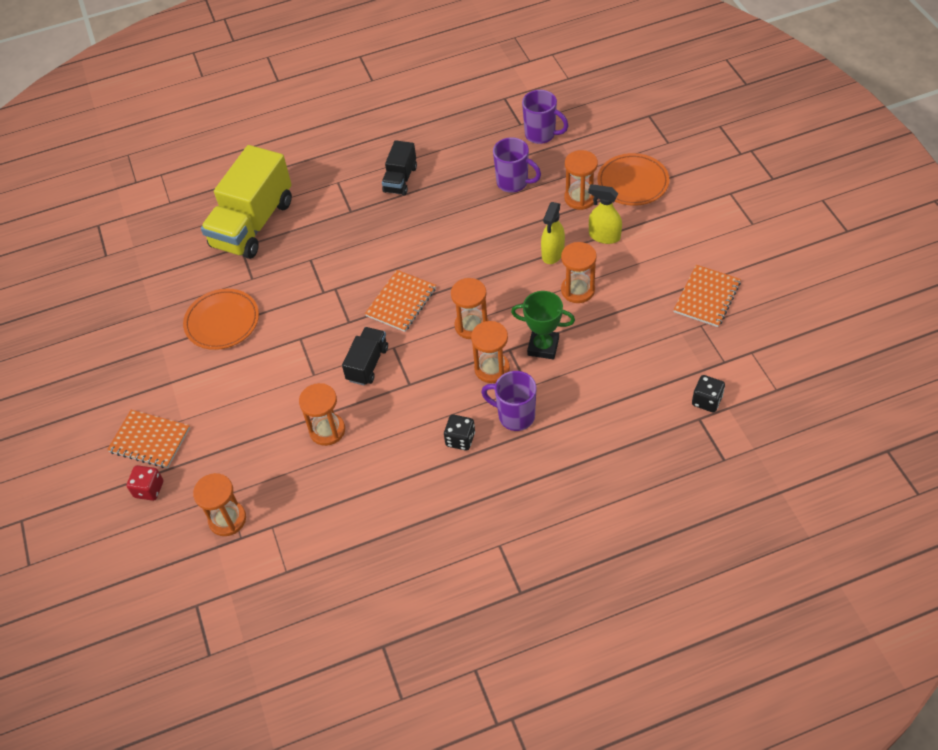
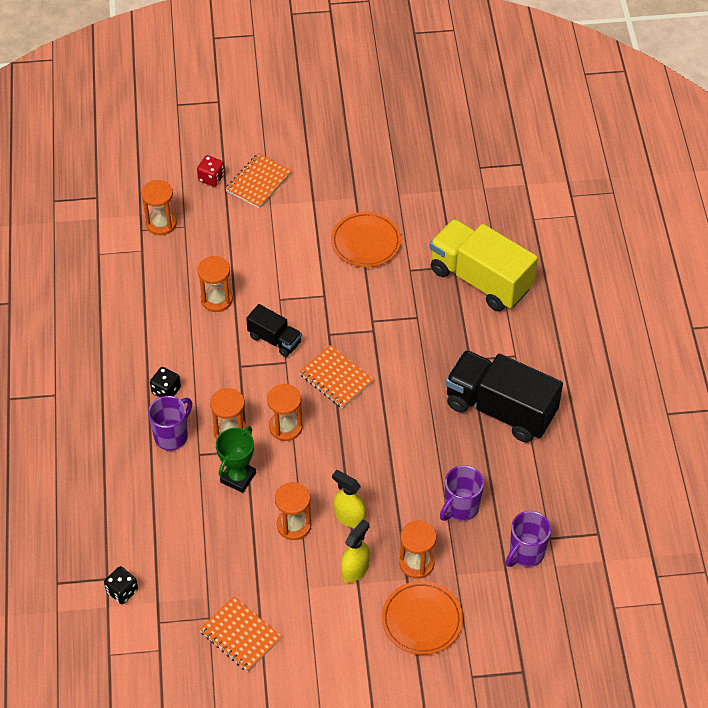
camera: 100 degrees right, 0 degrees up
black truck [382,140,417,195] -> black truck [445,350,563,443], size x1.97

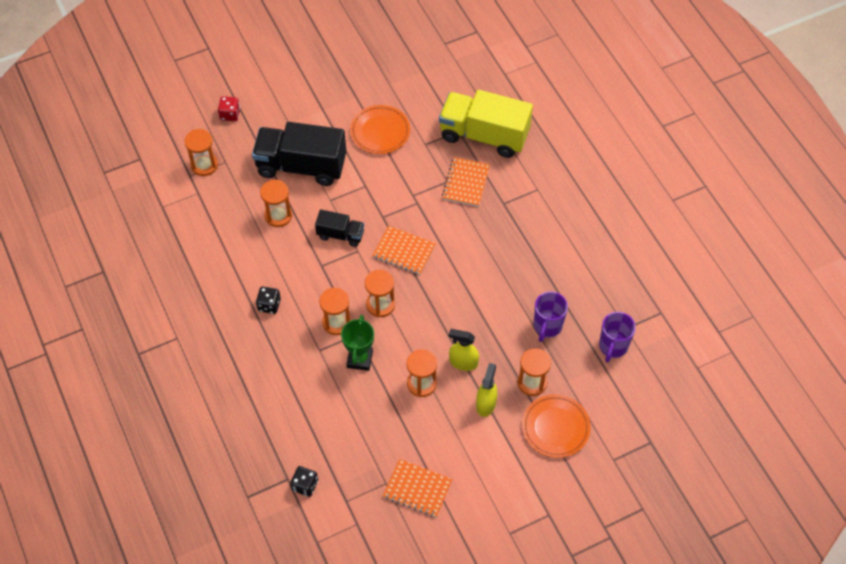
camera: 20 degrees left, 5 degrees up
purple mug [148,396,192,451] -> none
orange notebook [225,153,292,209] -> orange notebook moved to [442,157,490,207]
black truck [445,350,563,443] -> black truck moved to [252,122,346,186]

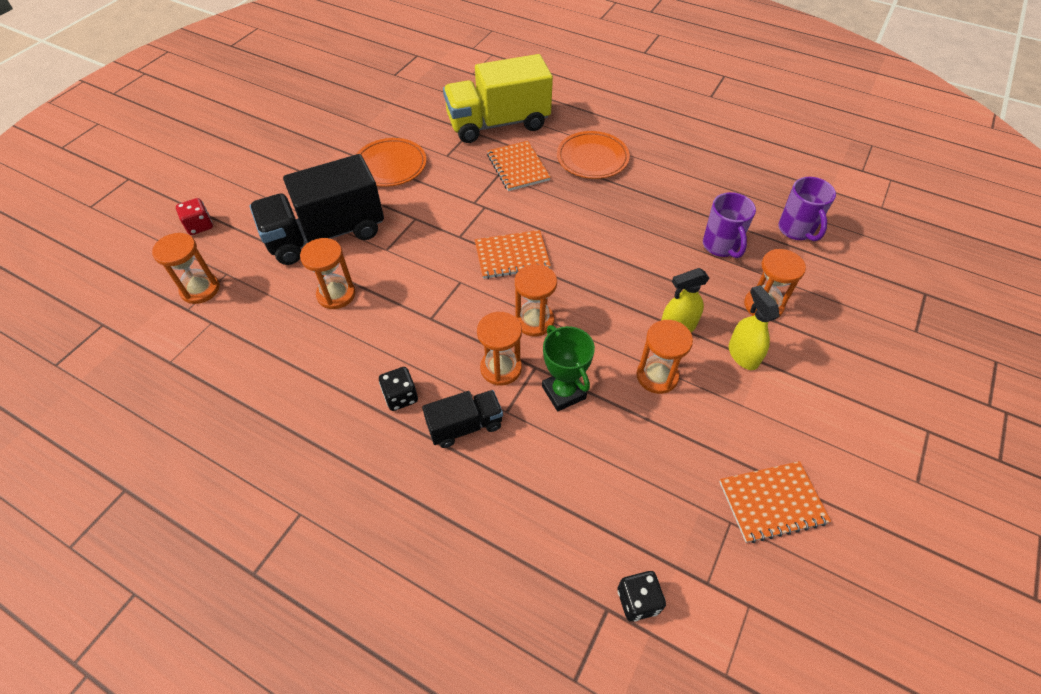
camera: 35 degrees left, 5 degrees down
black truck [315,209,364,247] -> black truck moved to [422,390,503,448]
orange plate [522,394,591,458] -> orange plate moved to [557,131,630,179]

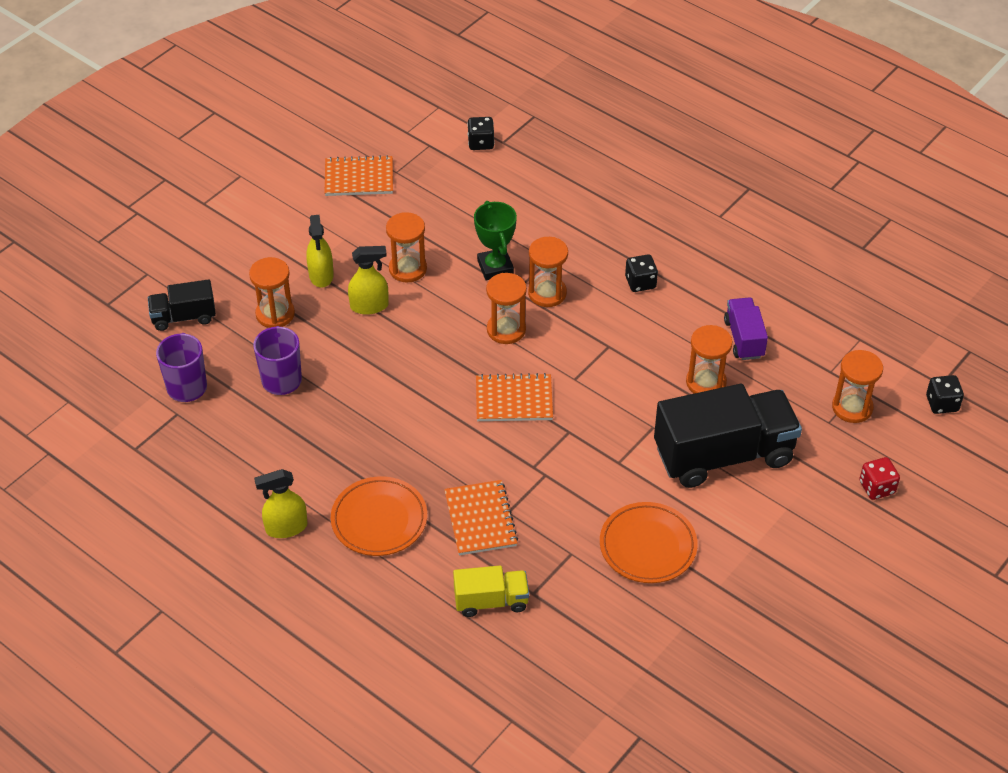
camera: 170 degrees left, 5 degrees down
black truck [422,390,503,448] -> black truck moved to [148,279,216,331]
yellow truck [443,54,553,143] -> yellow truck [453,566,529,617], size x0.51
none -> yellow spray bottle [254,469,307,538]
none -> purple truck [724,297,768,360]
none -> black dice [926,375,964,414]

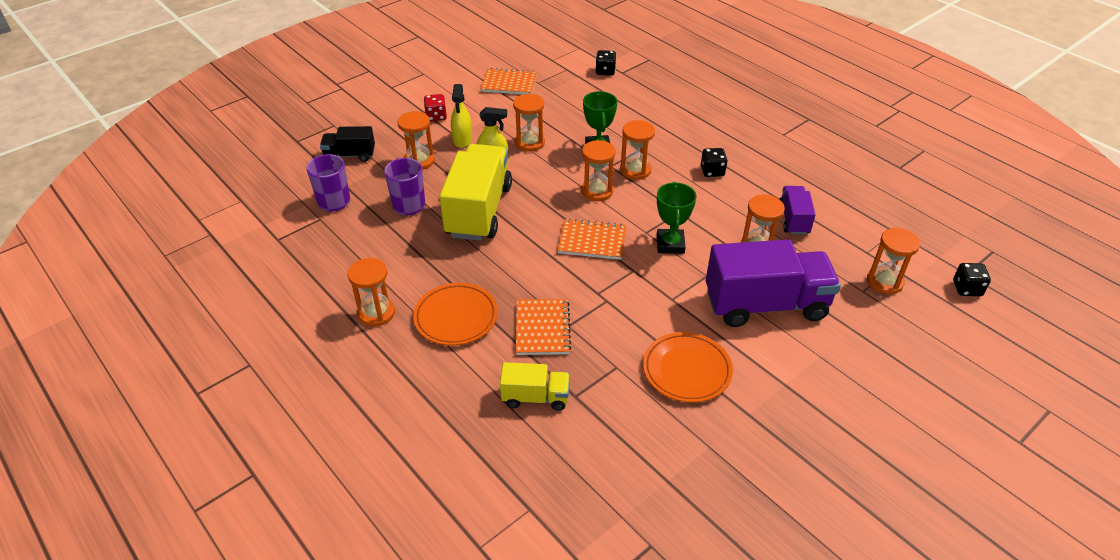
camera: 10 degrees right, 5 degrees down
yellow spray bottle [254,469,307,538] -> orange hourglass [347,258,395,327]
black truck [654,384,802,488] -> purple truck [706,239,841,327]
red dice [859,457,900,500] -> red dice moved to [424,94,447,121]
none -> yellow truck [440,144,512,241]
none -> green trophy [657,182,696,254]

